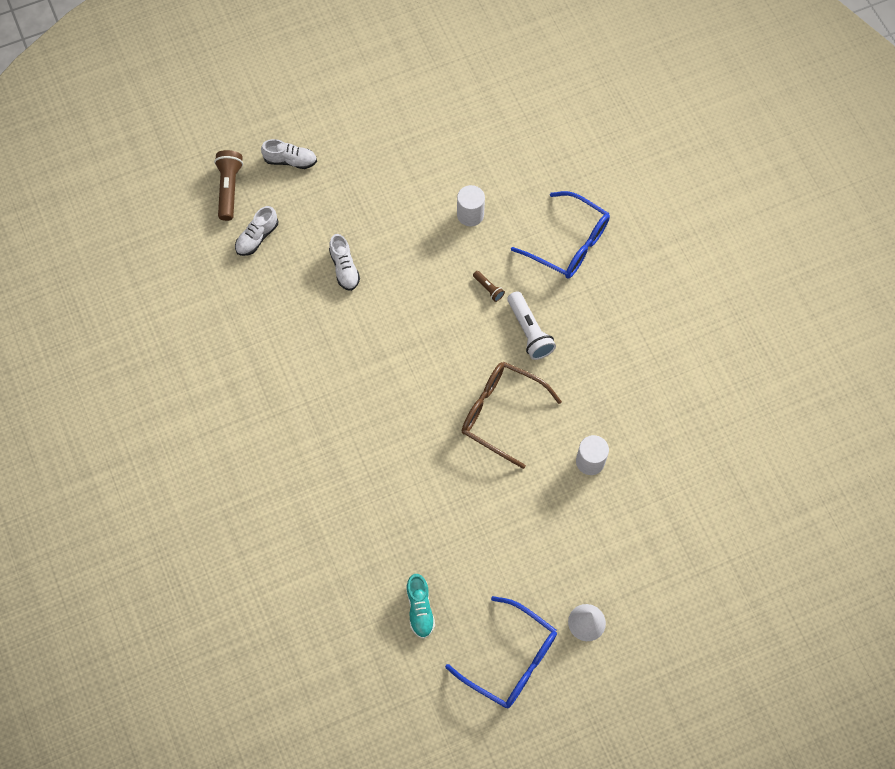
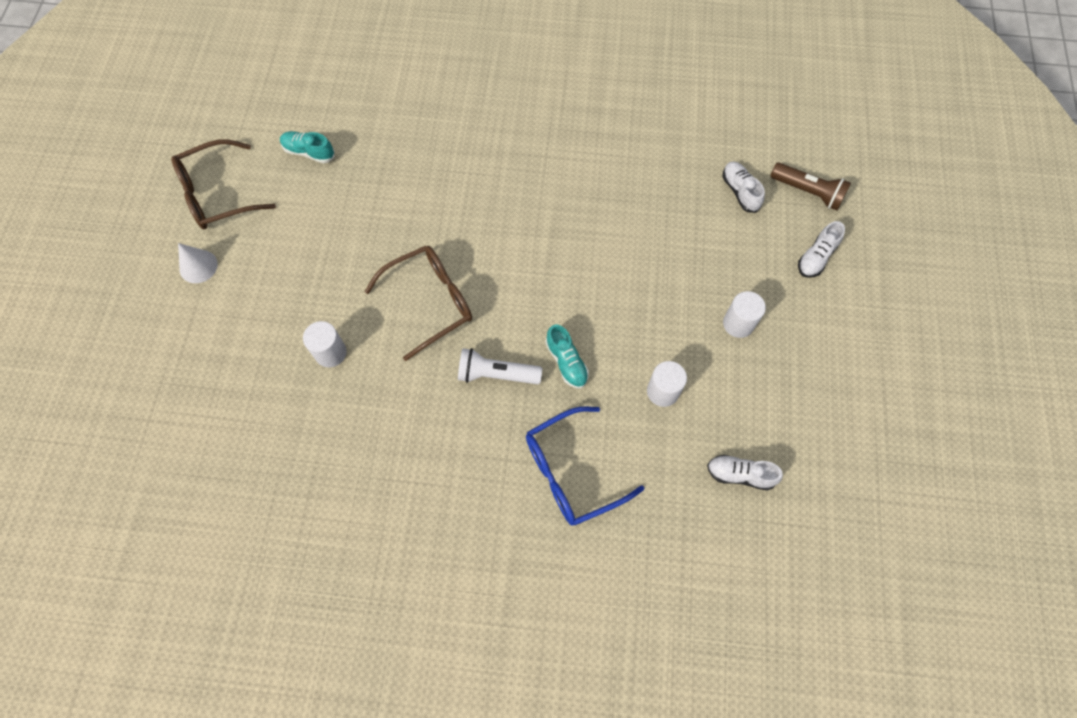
camera: 120 degrees right, 0 degrees up
white shoe [329,234,360,291] -> white shoe moved to [707,455,783,490]
blue glasses [445,596,557,708] -> brown glasses [171,139,276,229]
brown flashlight [473,271,505,302] -> turquoise shoe [545,324,589,388]
none -> white cylinder [723,291,766,338]

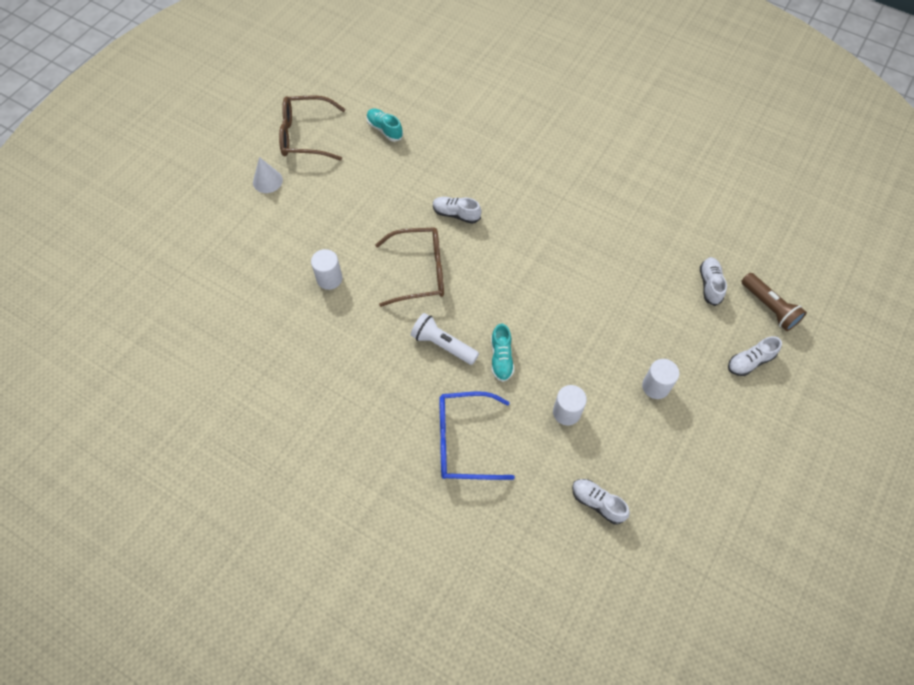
camera: 25 degrees right, 5 degrees down
none -> white shoe [433,197,481,224]

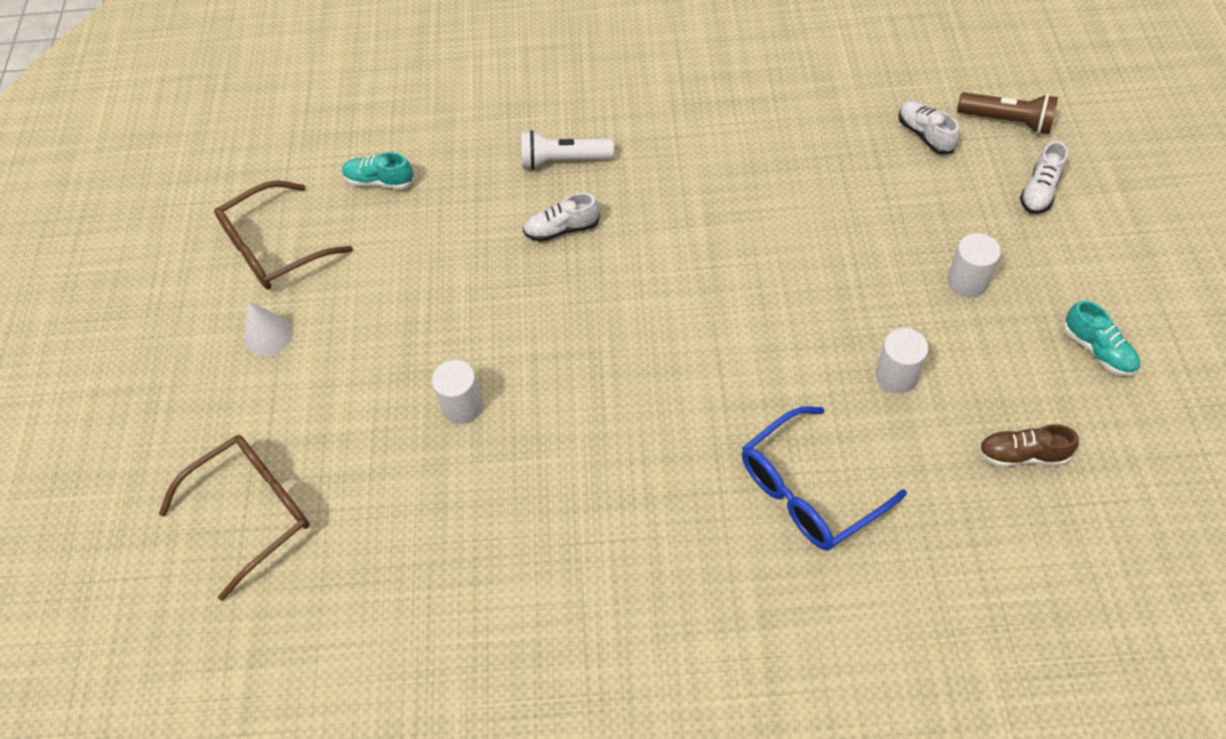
camera: 30 degrees left, 5 degrees down
brown glasses [375,227,444,307] -> brown glasses moved to [159,435,310,601]
white flashlight [411,313,479,365] -> white flashlight moved to [521,130,614,170]
turquoise shoe [491,324,514,382] -> turquoise shoe moved to [1063,301,1140,376]
white shoe [572,479,630,525] -> brown shoe [978,424,1079,467]

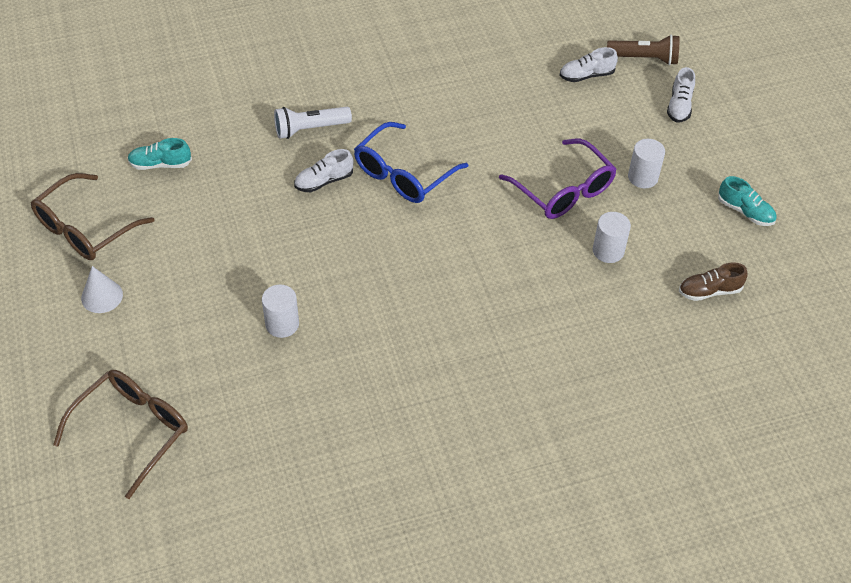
camera: 20 degrees left, 5 degrees down
blue glasses [742,406,907,550] -> blue glasses moved to [354,122,468,203]
white shoe [898,100,959,155] -> white shoe turned 60 degrees counterclockwise [560,47,618,82]
none -> purple glasses [499,139,616,219]

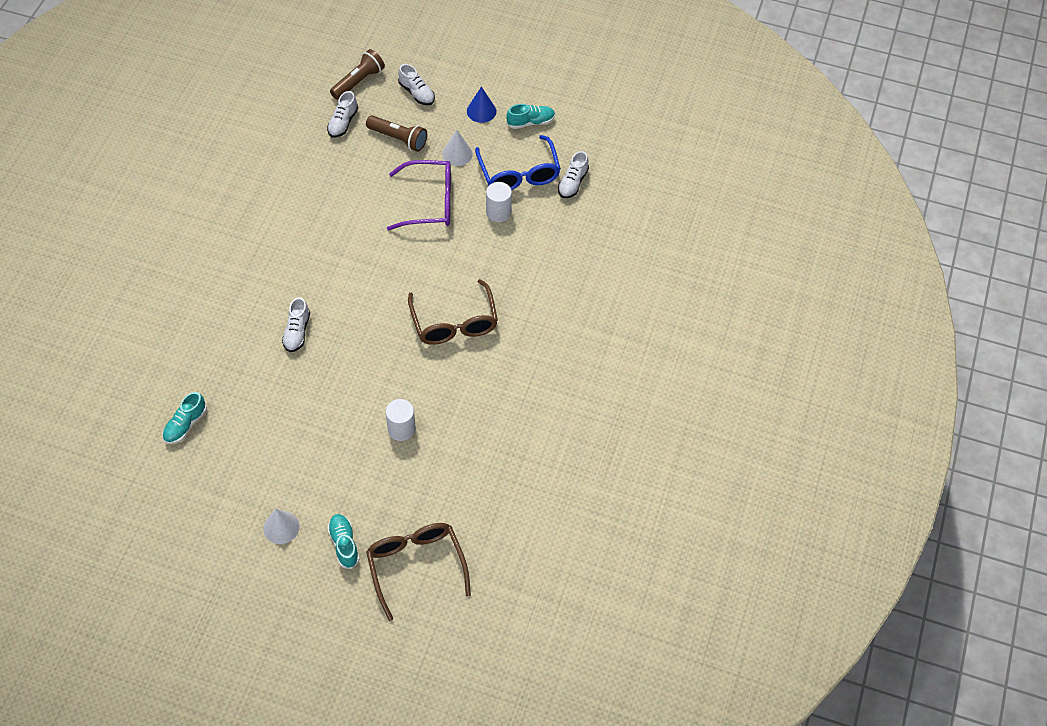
camera: 55 degrees left, 5 degrees up
brown glasses [31,173,155,260] -> brown glasses moved to [408,279,498,345]
white flashlight [274,107,352,139] -> none
blue glasses [354,122,468,203] -> blue glasses moved to [475,135,561,190]
white cylinder [628,139,665,188] -> white cone [442,130,473,166]
brown shoe [679,262,748,301] -> white shoe [558,151,589,198]
none -> turquoise shoe [327,514,360,569]
none -> brown flashlight [366,115,427,152]
none -> blue cone [467,86,496,123]

